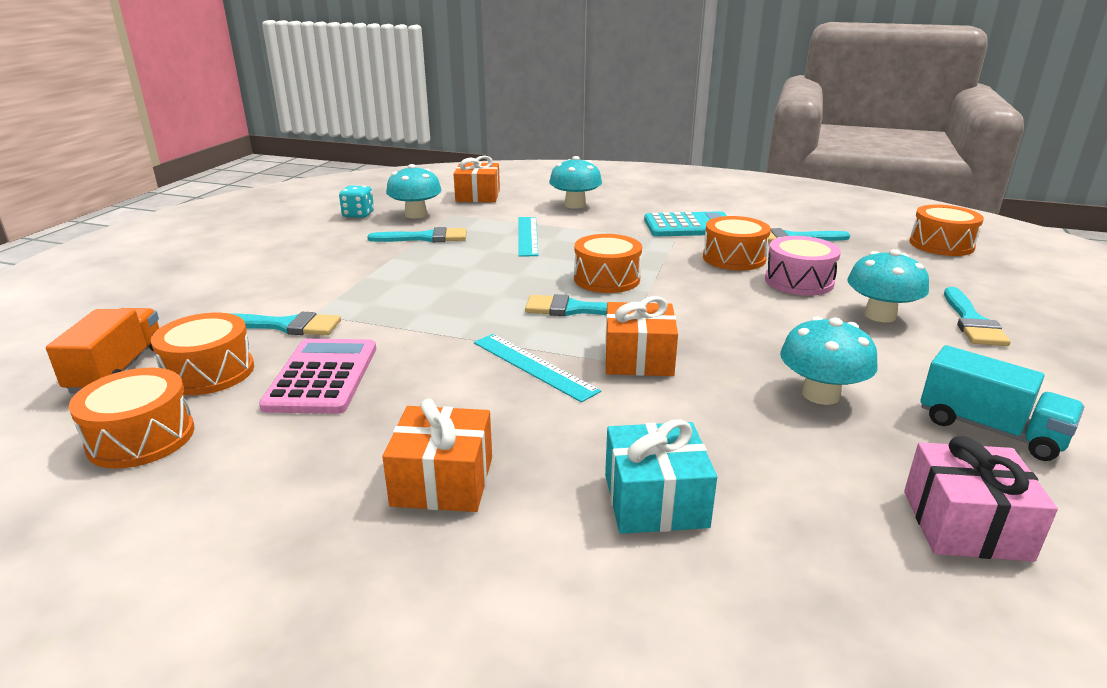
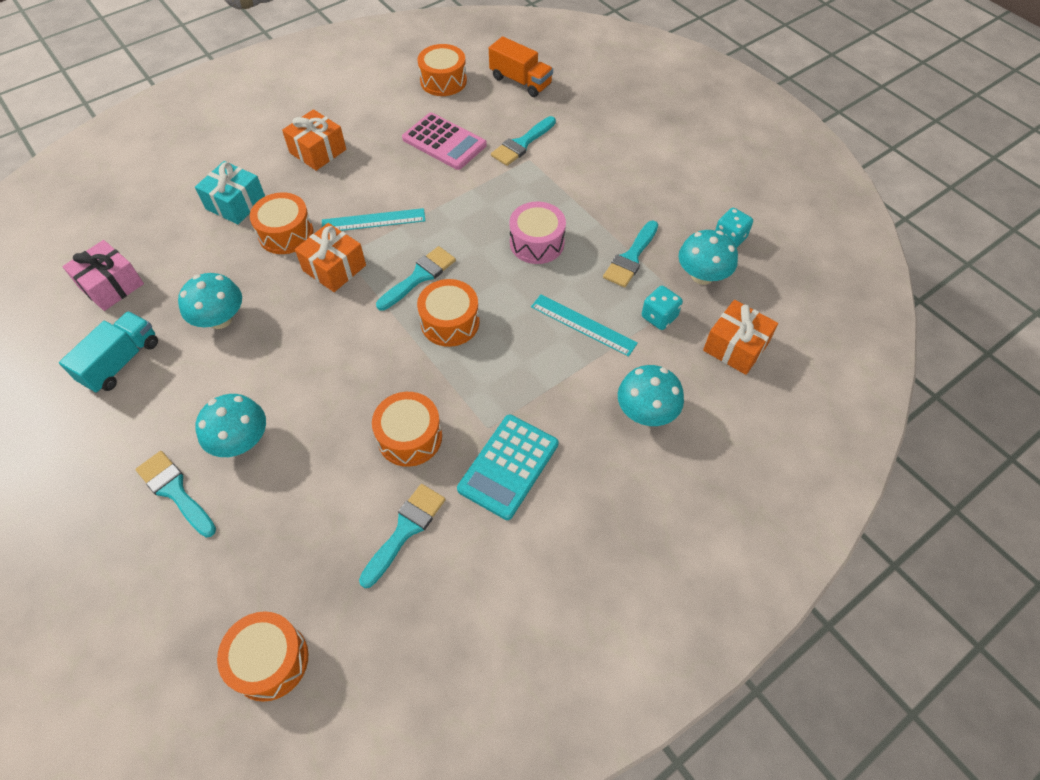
camera: 125 degrees right, 30 degrees up
orange drum [151,313,254,395] -> orange drum moved to [250,192,313,254]
pink drum [765,236,841,296] -> pink drum moved to [509,202,566,264]
turquoise truck [920,345,1084,461] -> turquoise truck turned 135 degrees clockwise [59,311,158,393]
none -> turquoise dice [642,286,683,330]

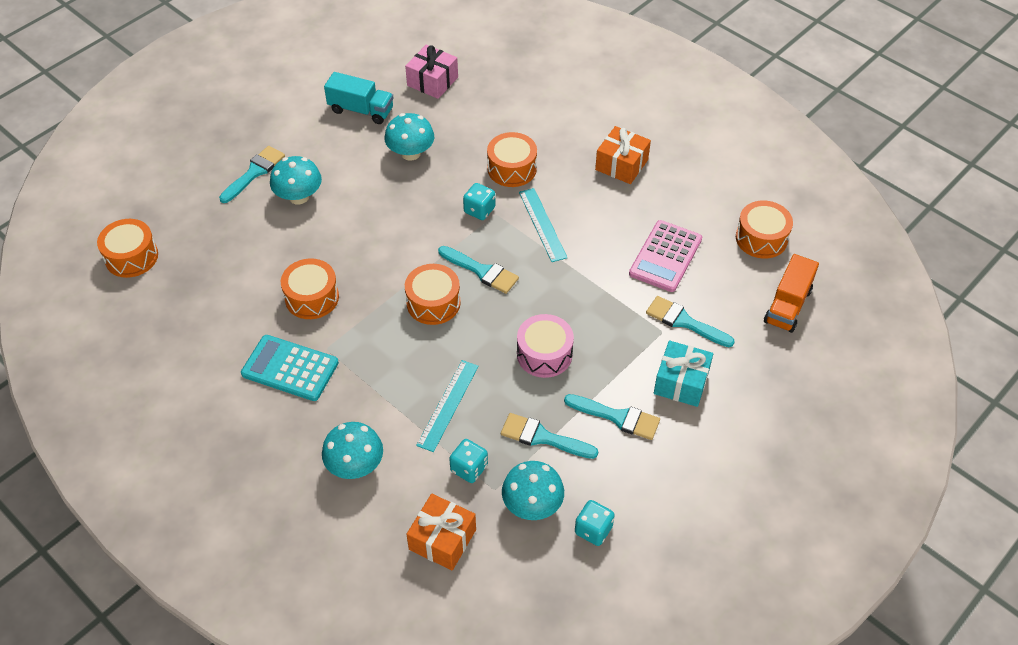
camera: 80 degrees right, 5 degrees down
turquoise gift [195,161,265,225] -> turquoise gift moved to [654,341,713,407]
orange gift [295,223,366,292] -> turquoise dice [463,183,495,220]
turquoise brush [359,484,446,588] -> turquoise brush moved to [564,394,660,440]

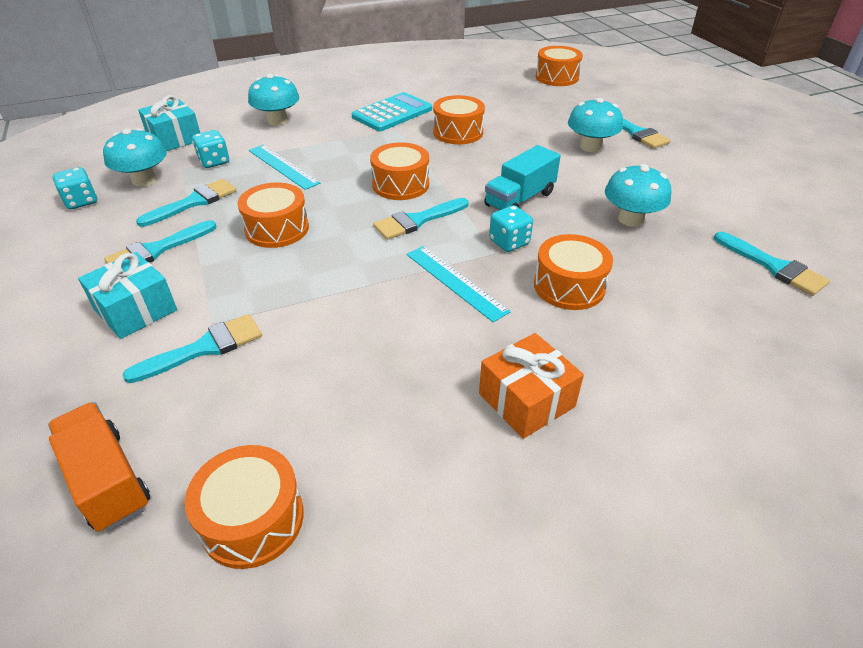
camera: 115 degrees right, 10 degrees down
turquoise truck [324,72,393,124] -> turquoise truck moved to [484,145,561,210]
pink gift [405,45,458,99] -> turquoise brush [714,232,830,296]
orange gift [406,494,476,571] -> turquoise gift [138,95,200,151]
pink drum [517,314,574,378] -> orange drum [237,183,309,248]
turquoise ruler [519,188,568,262] -> turquoise ruler turned 45 degrees clockwise [407,246,511,322]
pink calculator [629,220,702,292] -> none

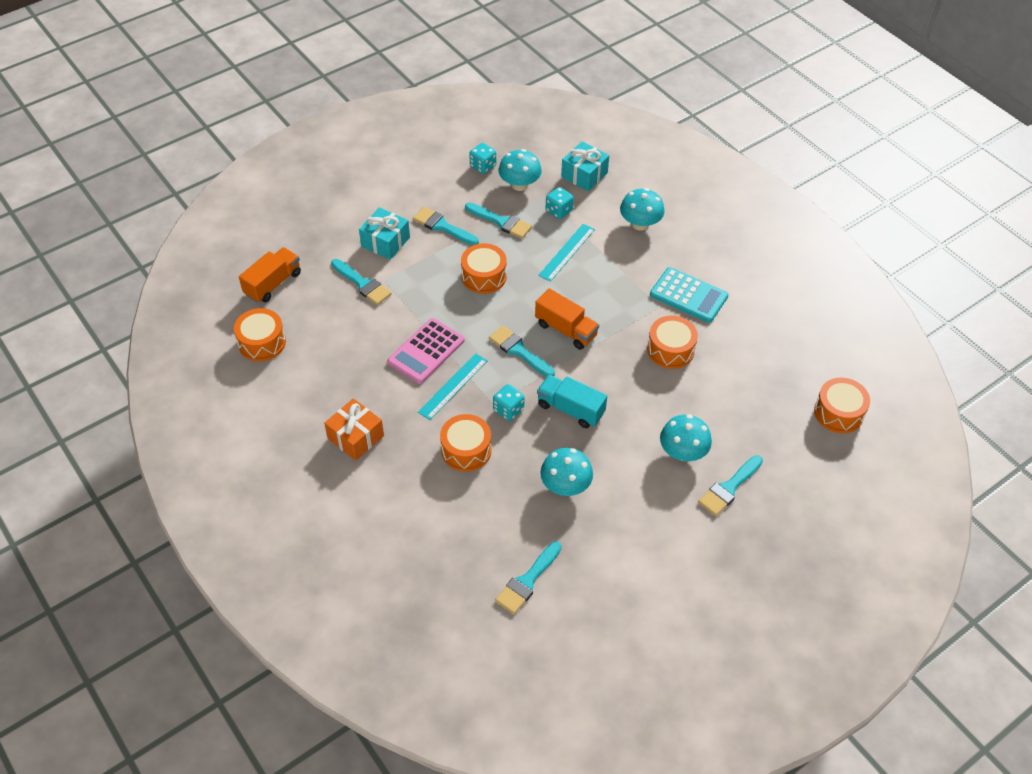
camera: 75 degrees right, 10 degrees up
orange drum [370,142,429,200] -> orange truck [535,288,599,350]
none -> pink calculator [387,318,465,384]

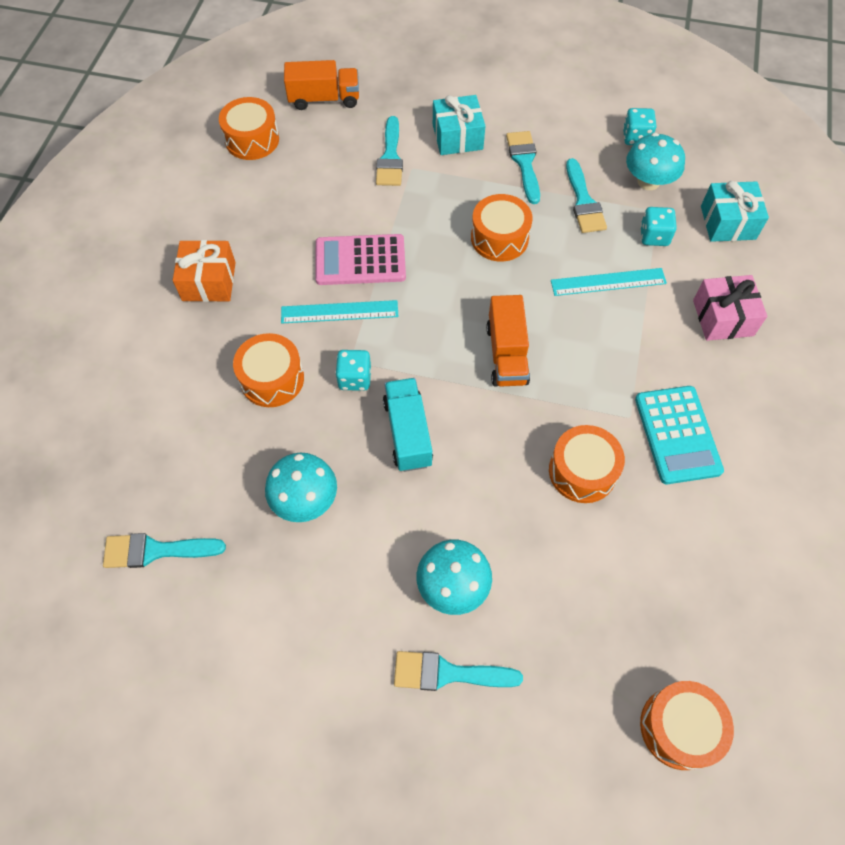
camera: 50 degrees right, 10 degrees up
turquoise brush [489,326,555,377] -> none
turquoise mushroom [620,188,664,231] -> pink gift [693,275,767,341]

